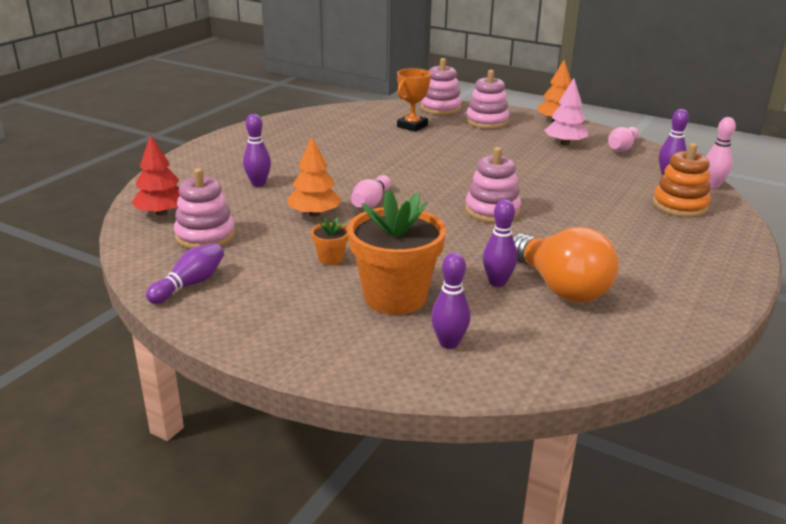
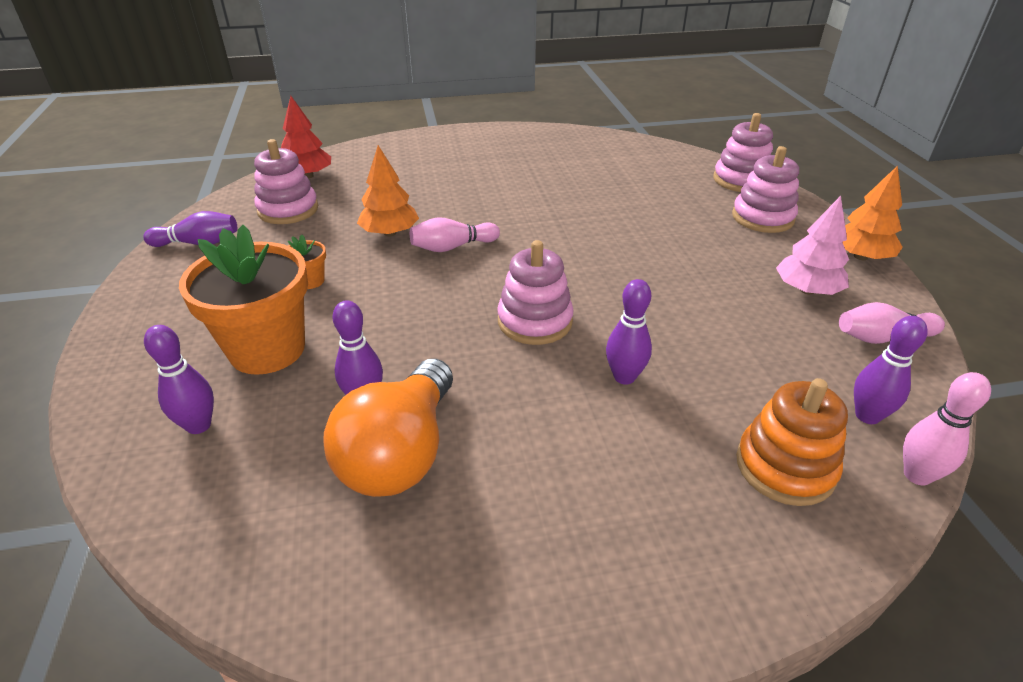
camera: 50 degrees right, 10 degrees up
purple bowling pin [243,114,271,187] -> purple bowling pin moved to [606,279,652,385]
orange trophy [397,68,431,132] -> none

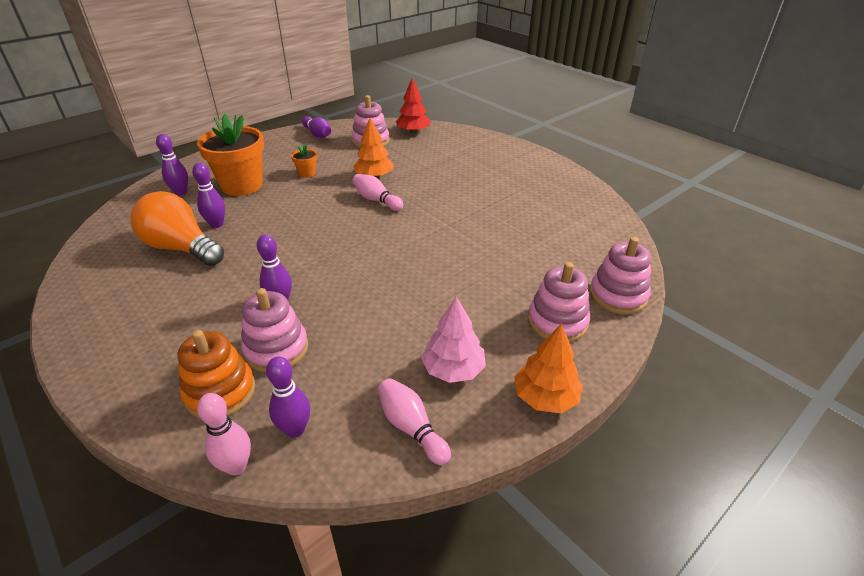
camera: 60 degrees right, 0 degrees up
orange light bulb [323,359,453,497] -> orange light bulb turned 45 degrees clockwise [130,191,224,266]
pink stacking toy [497,240,574,345] -> pink stacking toy moved to [241,288,308,372]

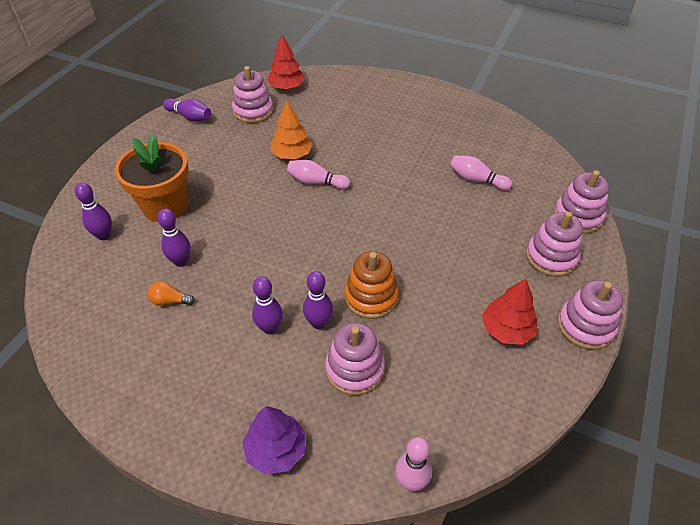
camera: 25 degrees left, 10 degrees up
orange light bulb [130,191,224,266] -> orange light bulb [148,281,195,306], size x0.41
orange stacking toy [177,330,255,419] -> orange stacking toy moved to [344,251,399,319]
purple bowling pin [266,356,310,438] -> purple bowling pin moved to [252,276,283,334]
orange flower pot [291,144,317,178] -> none
pink bowling pin [378,378,451,465] -> pink bowling pin moved to [450,155,512,191]
pink tree [421,296,486,383] -> red tree [482,278,538,345]
orange tree [514,324,583,413] -> pink stacking toy [558,280,623,350]
none -> purple tree [242,406,306,475]

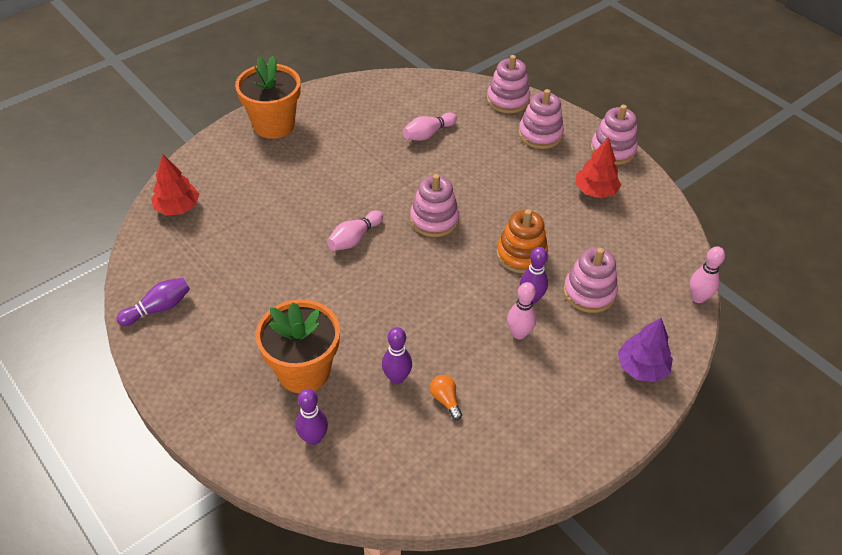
camera: 65 degrees left, 0 degrees up
orange light bulb [148,281,195,306] -> orange light bulb turned 120 degrees clockwise [430,375,462,420]
pink stacking toy [232,66,274,123] -> pink stacking toy moved to [410,174,459,237]
purple bowling pin [252,276,283,334] -> pink bowling pin [507,282,537,339]
orange tree [271,101,313,159] -> none
none -> orange flower pot [235,56,301,139]

